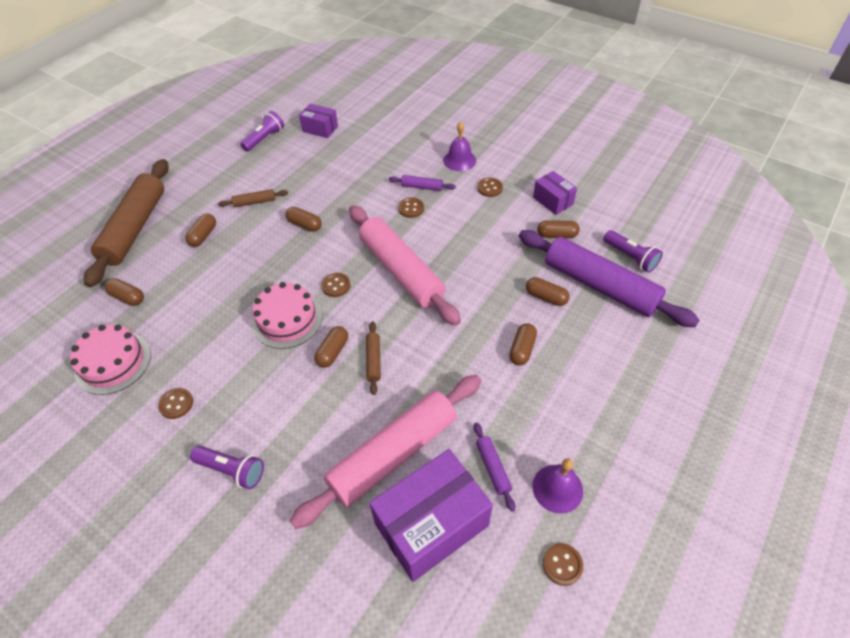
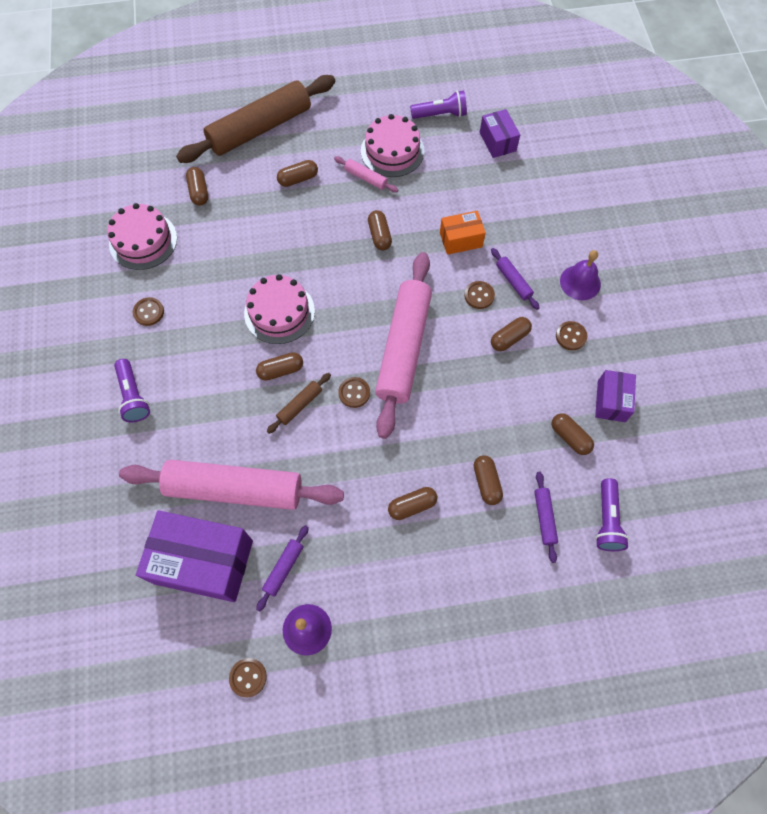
camera: 45 degrees right, 15 degrees up
brown rolling pin [218,189,288,207] -> pink rolling pin [334,156,398,193]
brown button [321,273,350,297] -> brown button moved to [338,377,370,408]
purple rolling pin [519,230,699,327] -> purple rolling pin [535,472,558,563], size x0.41
none -> pink cake [361,114,425,177]
none -> orange box [440,211,486,255]
none -> brown capsule [491,317,532,351]

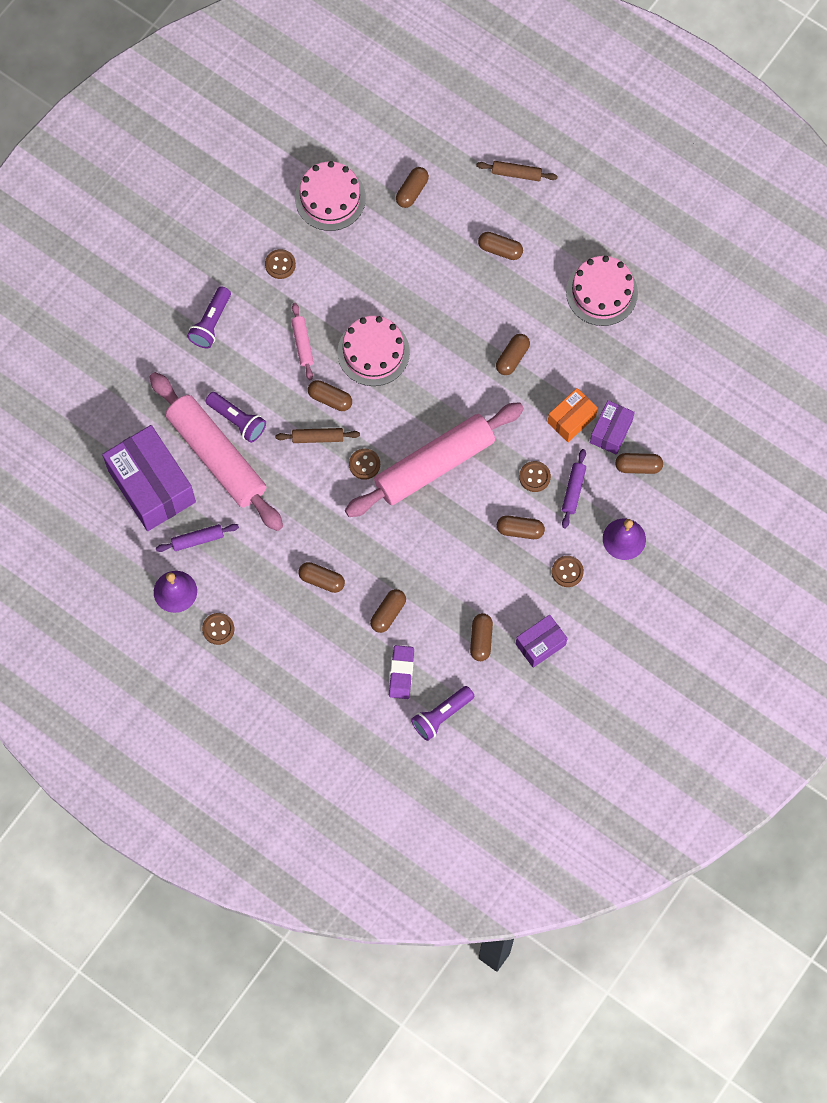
camera: 45 degrees right, 5 degrees up
brown rolling pin [176,75,335,163] -> brown rolling pin [476,161,557,181], size x0.41
brown button [229,658,267,697] -> brown button moved to [202,613,234,645]
pink rolling pin [334,156,398,193] -> pink rolling pin moved to [291,303,314,380]
purple flashlight [410,91,467,119] -> purple flashlight moved to [205,392,266,443]
orange box [440,211,486,255] -> orange box turned 75 degrees counterclockwise [547,388,598,442]
purple box [480,109,520,158] -> purple box moved to [590,400,635,455]
purple rolling pin [535,472,558,563] -> purple eraser [389,645,414,699]
none -> brown capsule [615,453,663,474]

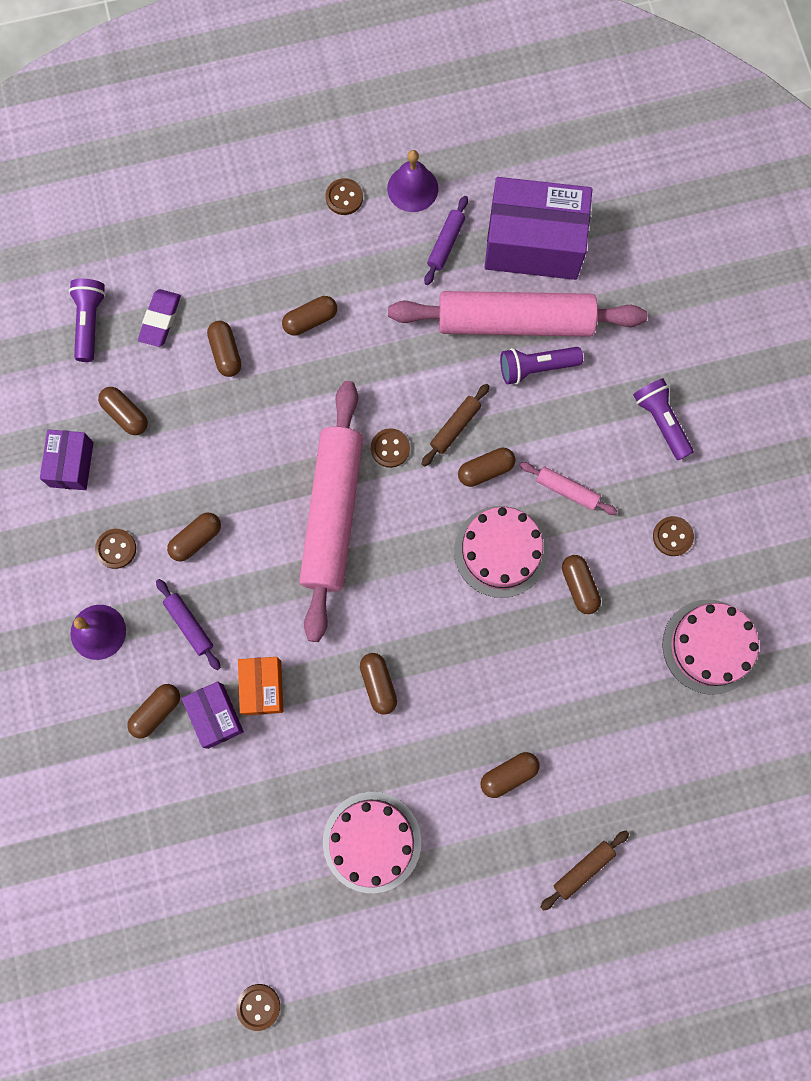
camera: 130 degrees right, 5 degrees up
purple eraser [389,645,414,699] -> purple eraser turned 60 degrees clockwise [138,289,181,347]
brown capsule [396,167,429,208] -> brown capsule moved to [562,555,601,614]
brown button [519,461,551,492] -> brown button moved to [236,984,280,1031]

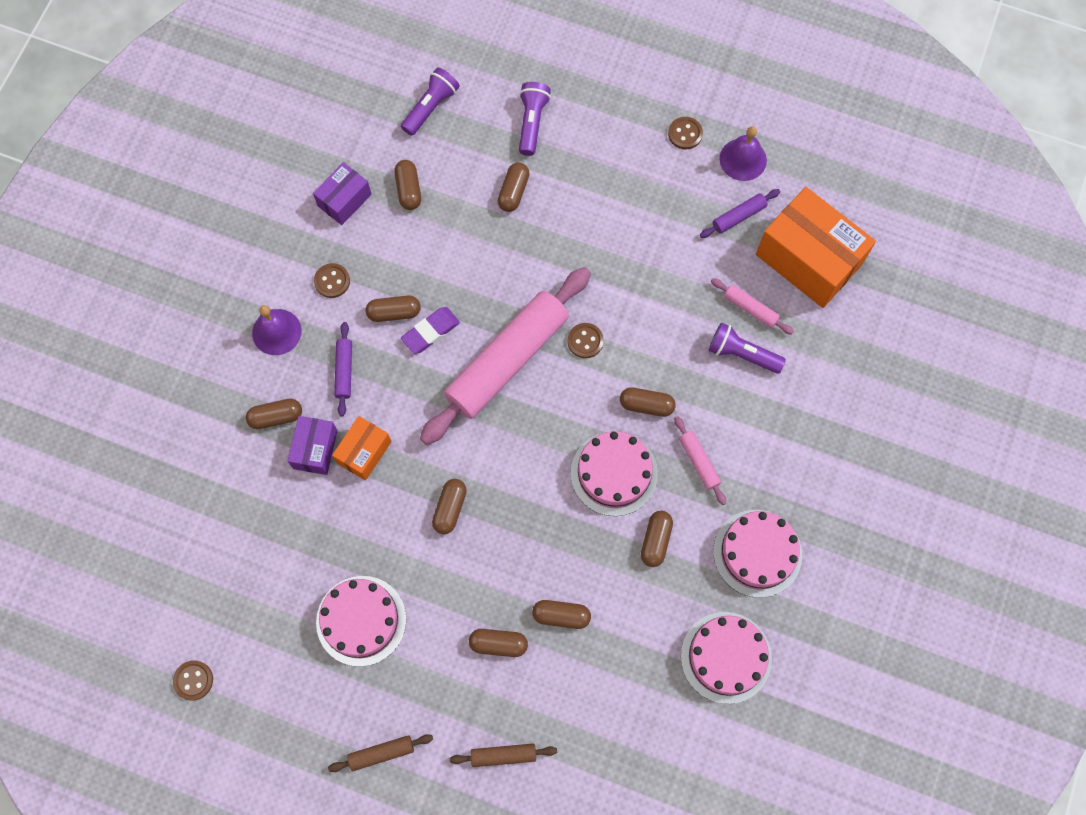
camera: 35 degrees right, 5 degrees down
purple eraser [138,289,181,347] -> purple eraser moved to [401,307,460,354]
brown capsule [282,296,337,336] -> brown capsule moved to [532,600,591,629]
pink rolling pin [388,291,647,337] -> pink rolling pin [711,278,794,335], size x0.41
brown rolling pin [422,384,489,466] -> brown rolling pin moved to [328,734,433,772]
purple box [484,177,593,280] -> orange box [756,187,876,308]
purple flashlight [633,378,693,460] -> purple flashlight moved to [519,82,551,156]
brown button [653,516,694,556] -> pink cake [713,510,802,598]

